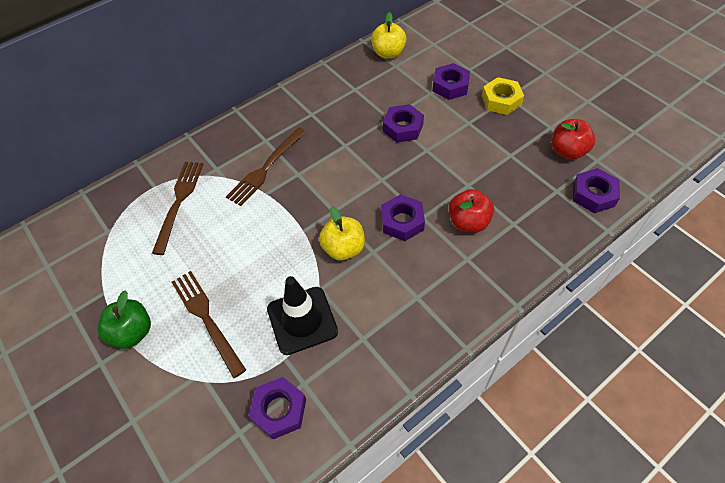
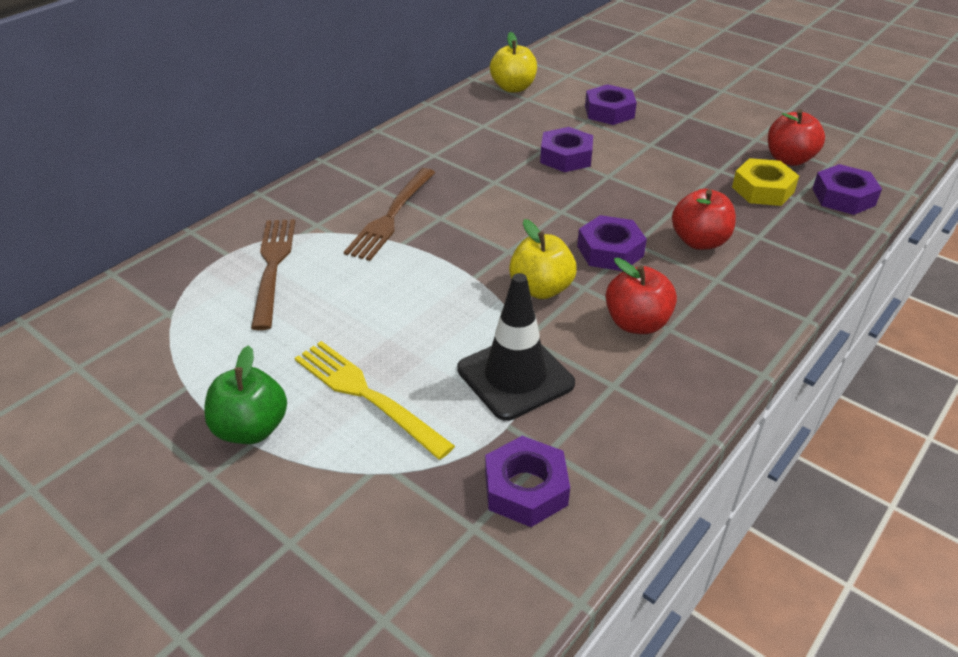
camera: 15 degrees left, 15 degrees down
brown fork [172,271,246,378] -> yellow fork [295,341,455,460]
yellow nut [482,77,524,115] -> yellow nut moved to [732,158,799,206]
none -> red apple [605,258,677,334]

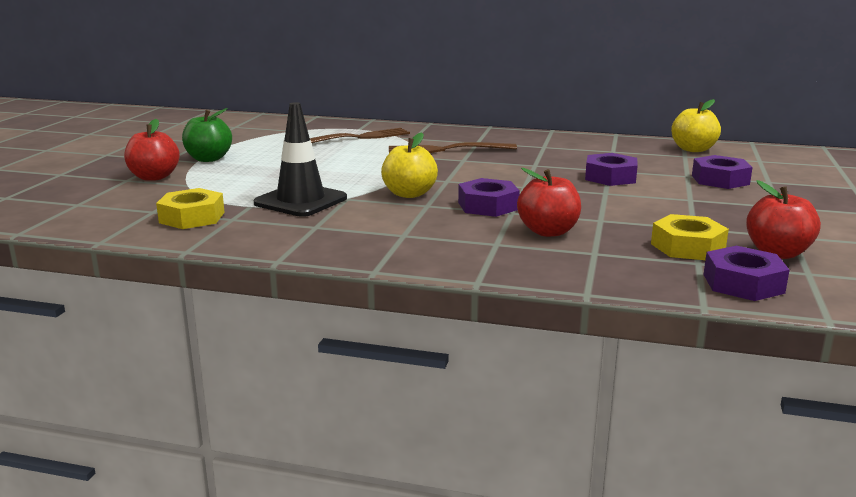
camera: 65 degrees right, 20 degrees down
yellow fork [295,341,455,460] -> none
purple nut [485,436,570,527] -> yellow nut [156,188,225,229]
red apple [605,258,677,334] -> red apple moved to [124,119,180,181]

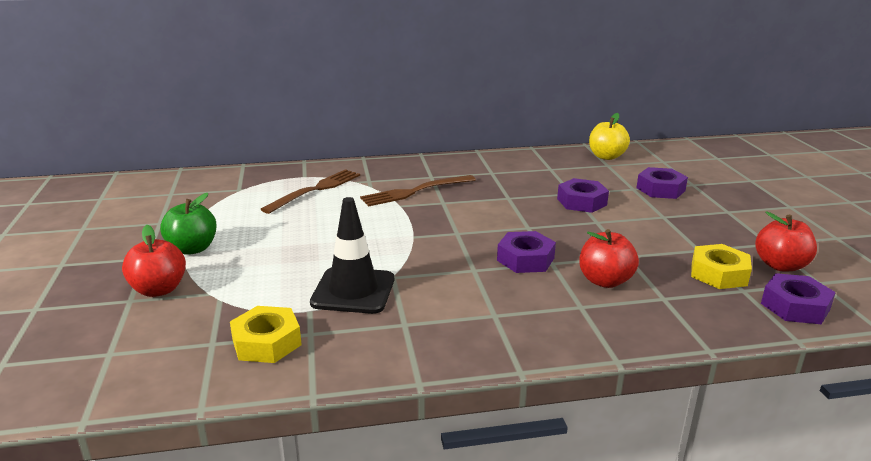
camera: 25 degrees left, 5 degrees up
yellow apple [381,132,438,198] -> none

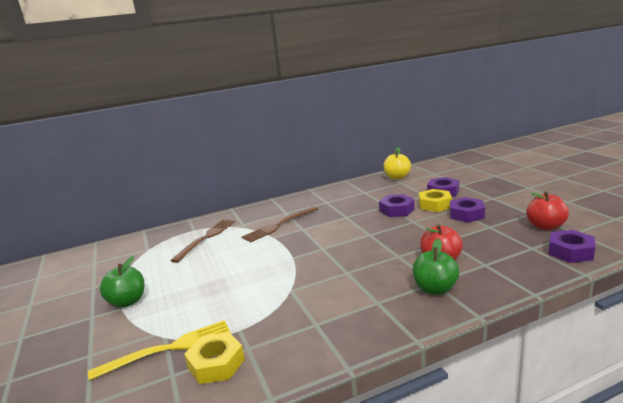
camera: 10 degrees left, 5 degrees down
red apple [122,225,186,297] -> none
black traffic cone [310,197,394,314] -> none
purple nut [497,231,556,273] -> purple nut moved to [450,197,485,223]
yellow nut [691,244,752,289] -> yellow nut moved to [419,189,452,212]
none -> yellow fork [88,320,231,381]
none -> green apple [413,239,459,295]

